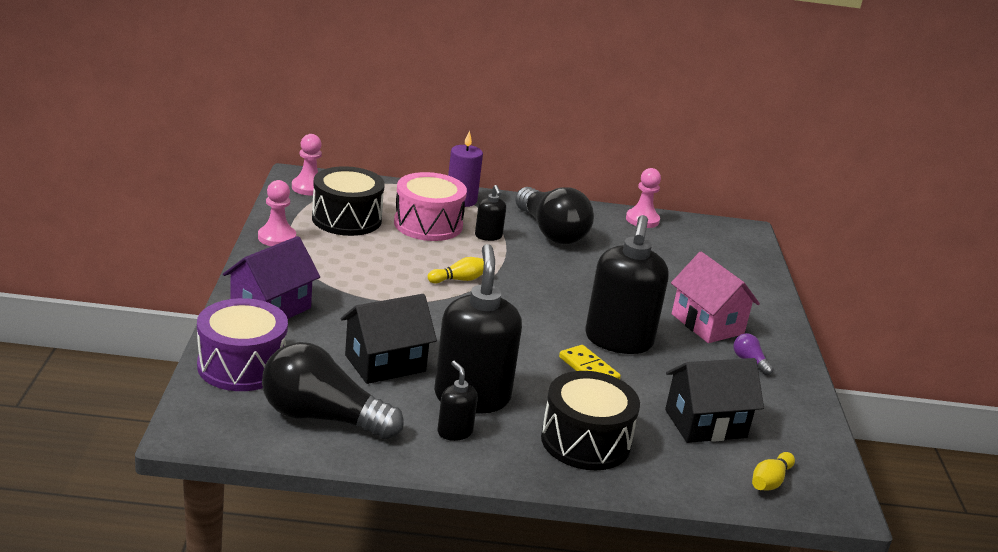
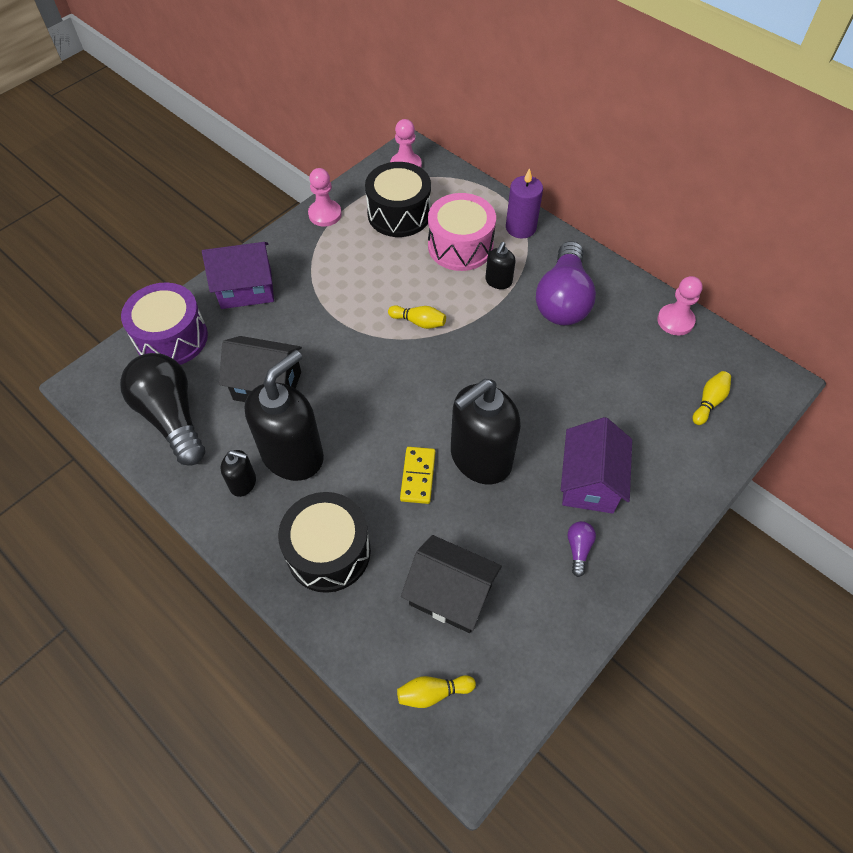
camera: 45 degrees right, 30 degrees up
black soap dispenser [437,361,478,441] -> black soap dispenser turned 90 degrees clockwise [221,450,256,497]
black light bulb [515,187,594,244] -> purple light bulb [536,241,596,325]
pink house [671,252,760,343] -> purple house [561,417,632,514]
none -> yellow bowling pin [693,371,731,425]

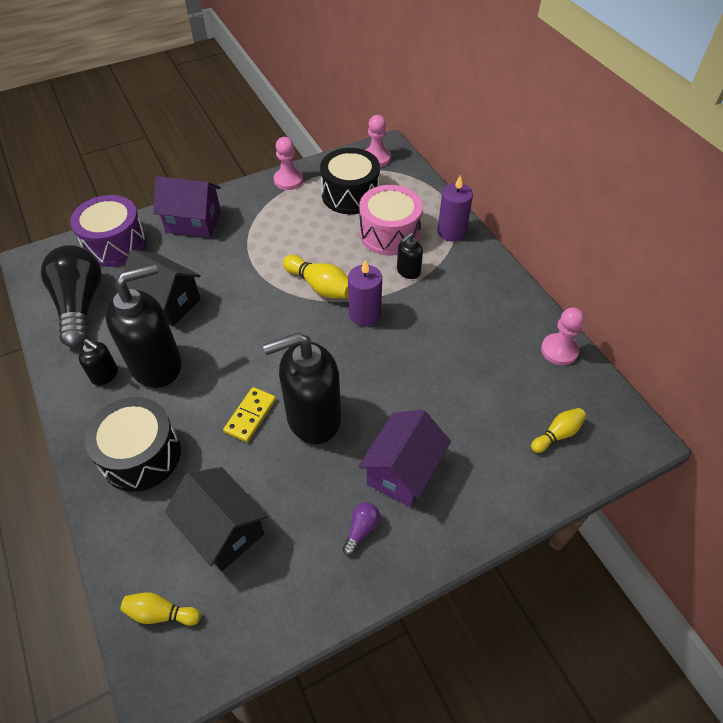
camera: 20 degrees right, 5 degrees down
yellow bowling pin [388,305,446,329] -> yellow bowling pin [283,255,348,298], size x1.56
purple light bulb [536,241,596,325] -> none
none -> purple candle [348,260,382,327]

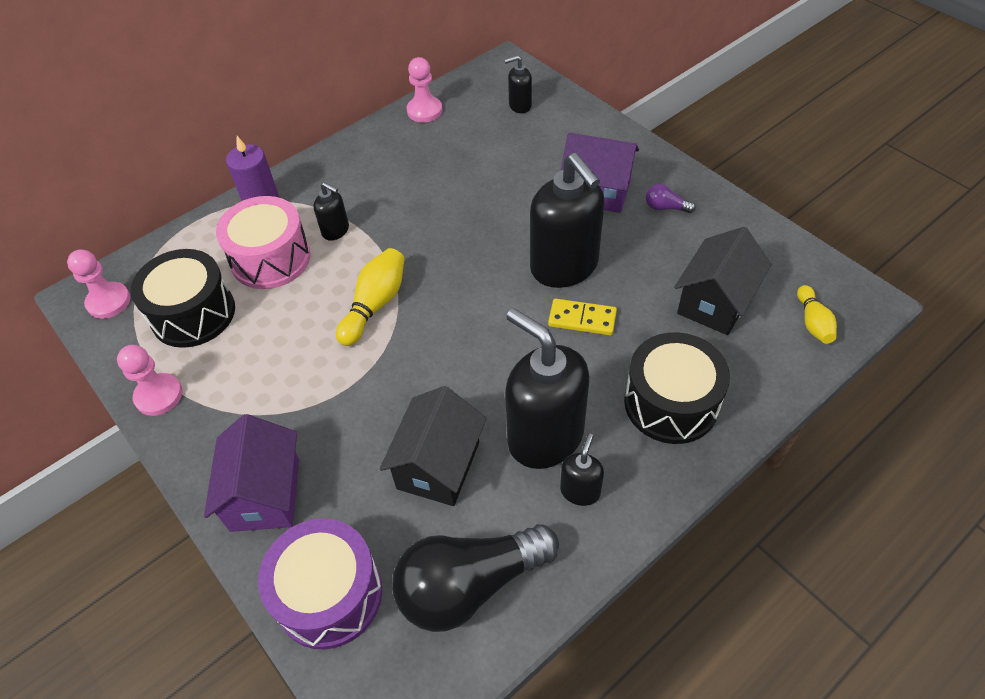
camera: 100 degrees left, 0 degrees up
purple candle [348,260,382,327] -> none
yellow bowling pin [531,408,586,453] -> black soap dispenser [504,55,532,113]

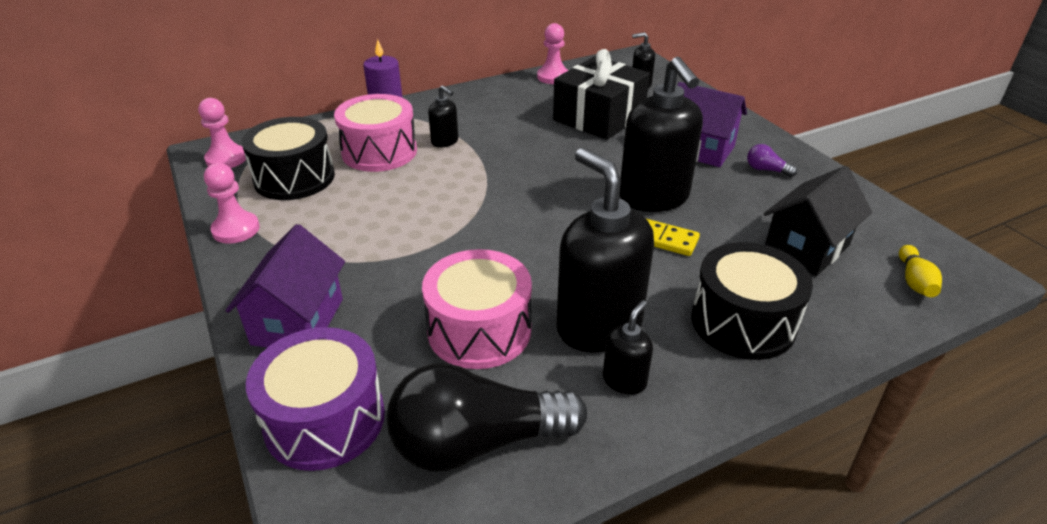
camera: 10 degrees right, 15 degrees down
yellow bowling pin [336,248,405,346] -> none
black house [379,386,487,506] -> pink drum [422,249,532,369]
none -> black gift [553,49,650,140]

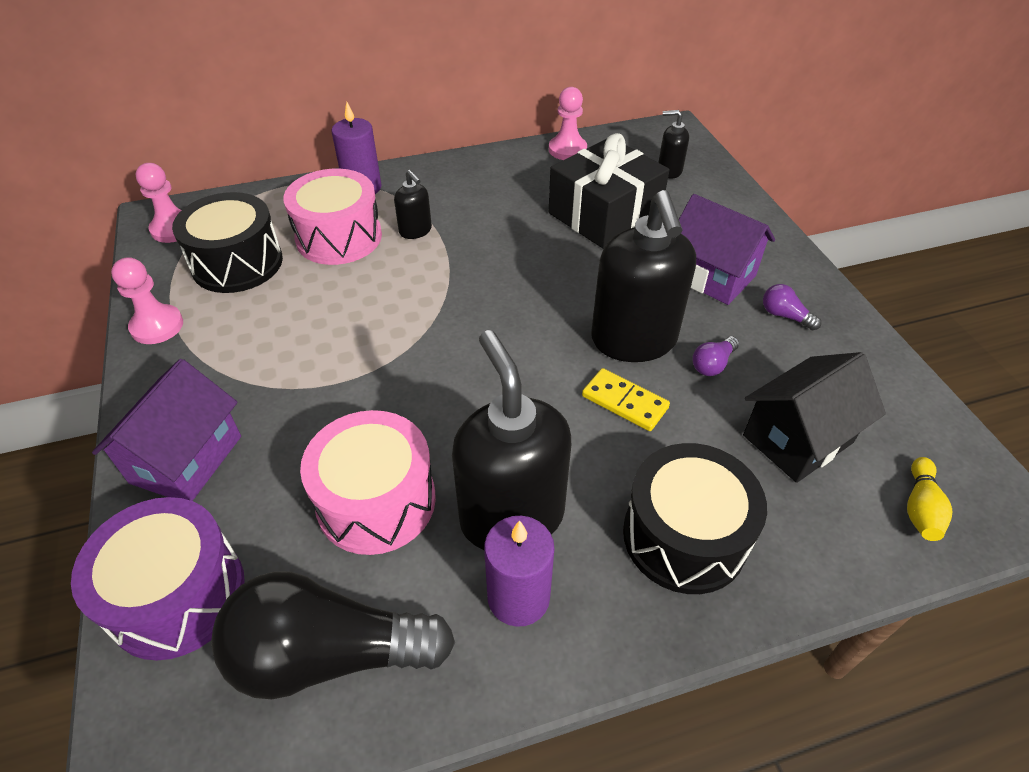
camera: 10 degrees right, 10 degrees up
black soap dispenser [603,300,653,395] -> purple candle [484,516,554,627]
none -> purple light bulb [692,336,739,376]

